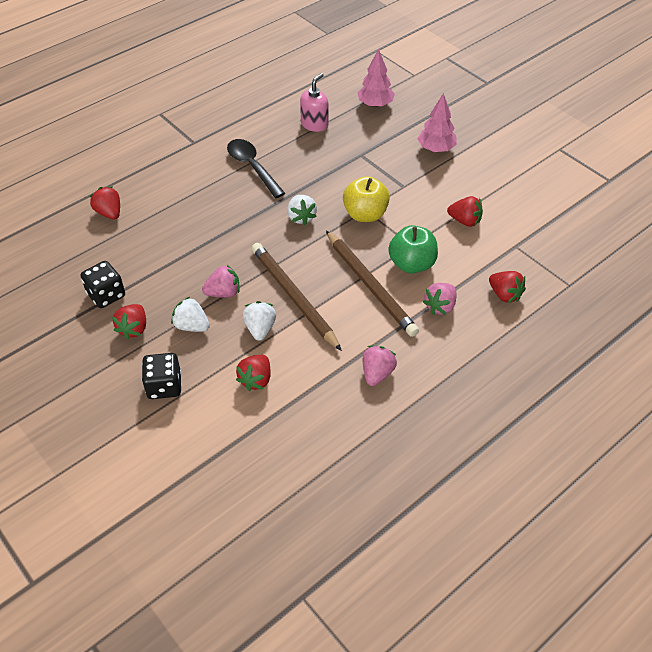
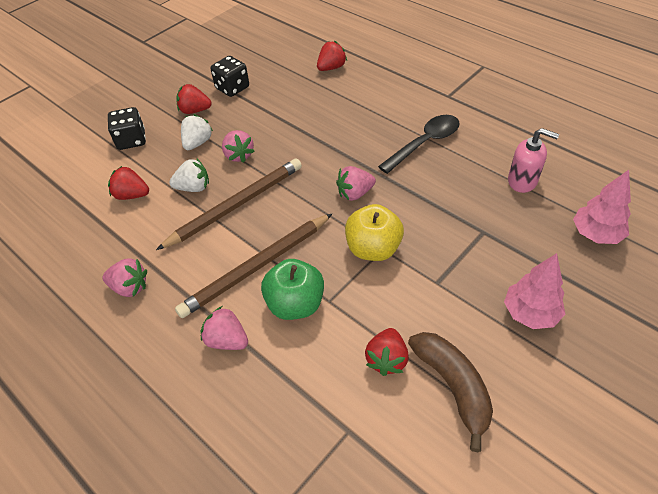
camera: 85 degrees right, 0 degrees up
white strawberry [287,195,317,225] -> pink strawberry [336,166,376,201]
red strawberry [489,271,526,303] -> none
none -> brown banana [408,332,493,452]

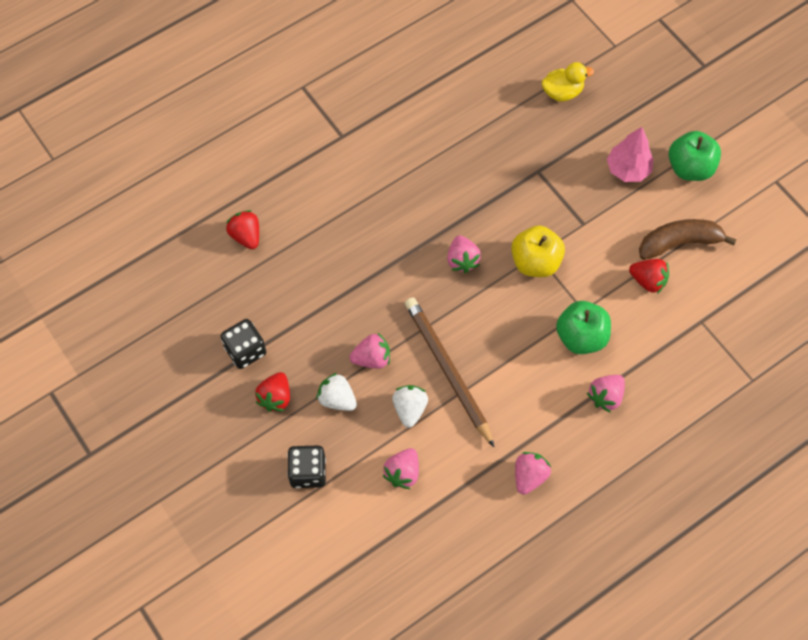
camera: 80 degrees left, 15 degrees up
red strawberry [108,166,149,200] -> pink strawberry [382,448,419,489]
brown pencil [175,214,332,318] -> none
black spoon [378,115,460,174] -> none
pink soap dispenser [508,128,559,193] -> none
pink tree [573,170,631,244] -> yellow duck [542,62,594,102]
none -> green apple [669,131,721,181]

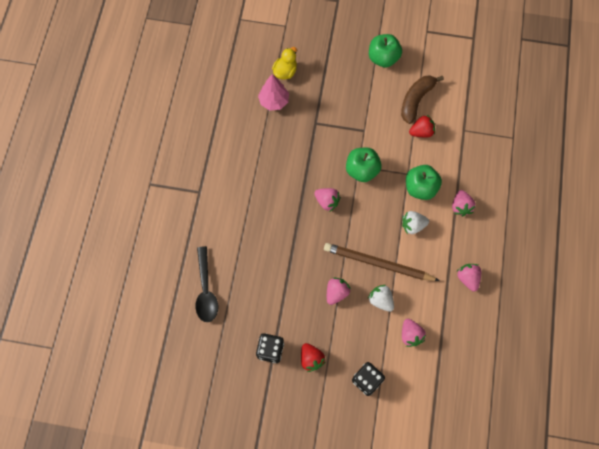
camera: 45 degrees left, 5 degrees up
red strawberry [226,210,259,249] -> black spoon [195,246,218,322]
white strawberry [316,373,357,411] -> white strawberry moved to [402,211,429,234]
yellow apple [511,225,565,277] -> green apple [346,147,382,182]
pink tree [607,127,654,182] -> pink tree moved to [258,74,289,111]

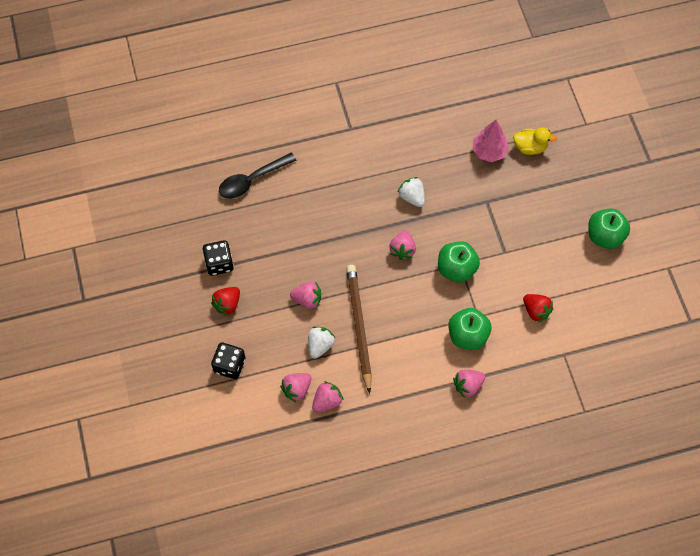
camera: 65 degrees right, 5 degrees down
brown banana [401,75,444,124] -> none
white strawberry [402,211,429,234] -> white strawberry moved to [398,177,425,207]
pink strawberry [456,264,481,292] -> pink strawberry moved to [312,381,343,413]

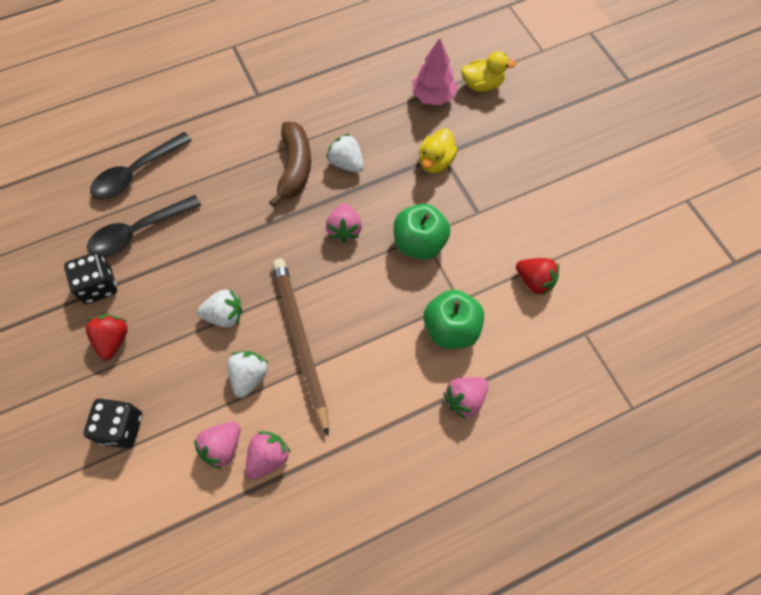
camera: 10 degrees left, 0 degrees up
red strawberry [211,287,240,316] -> red strawberry turned 150 degrees clockwise [86,314,128,360]
pink strawberry [290,282,321,309] -> white strawberry [197,290,242,328]
green apple [588,208,630,249] -> none
none -> black spoon [87,195,201,257]
none -> brown banana [269,122,311,207]
none -> yellow duck [419,128,458,173]

